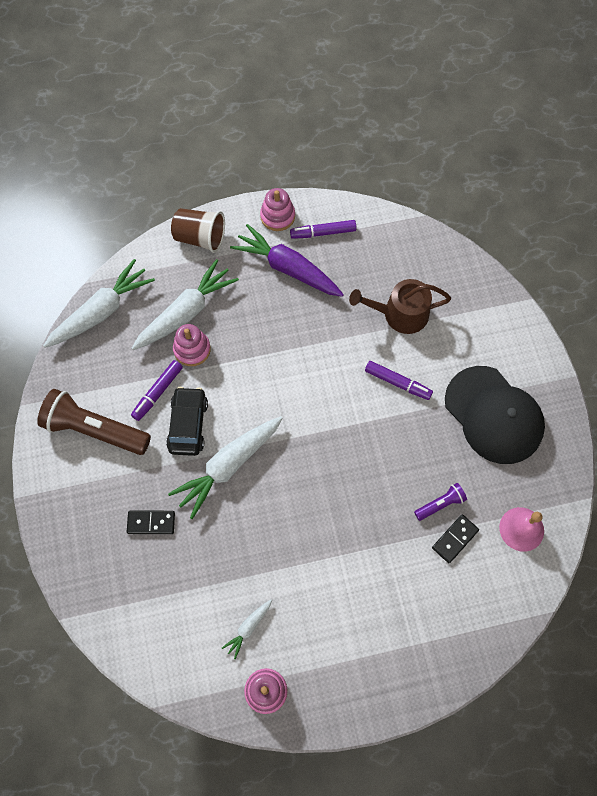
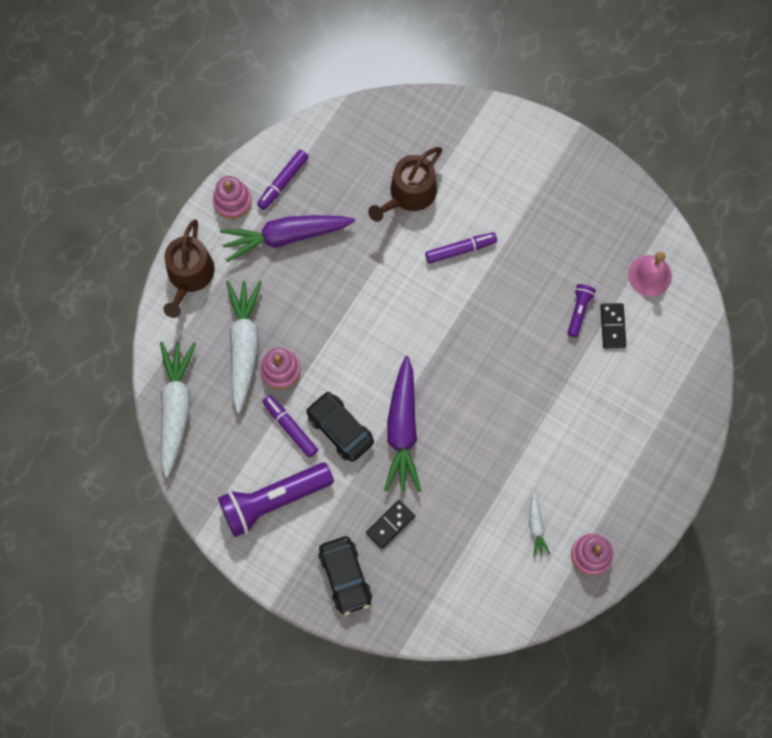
camera: 45 degrees left, 5 degrees up
brown flashlight [37,389,151,455] -> purple flashlight [218,463,334,537]
purple marker [131,360,183,421] -> purple marker turned 150 degrees clockwise [262,395,318,458]
white carrot [168,416,283,519] -> purple carrot [384,356,421,492]
brown cup [171,208,225,253] -> brown watering can [163,219,215,318]
black cap [445,366,545,464] -> none
none -> black car [318,536,372,615]

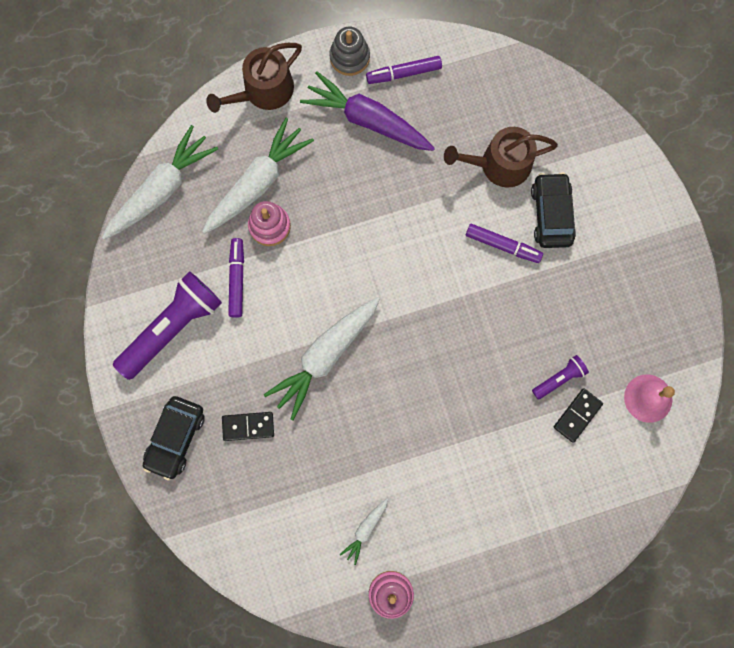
camera: 40 degrees right, 5 degrees up
pink stacking toy [213,176,252,219] -> grey stacking toy [329,26,370,76]
purple flashlight [218,463,334,537] -> purple flashlight turned 120 degrees clockwise [113,271,222,380]
black car [306,391,374,462] -> black car moved to [531,172,576,248]
purple carrot [384,356,421,492] -> white carrot [264,297,380,421]

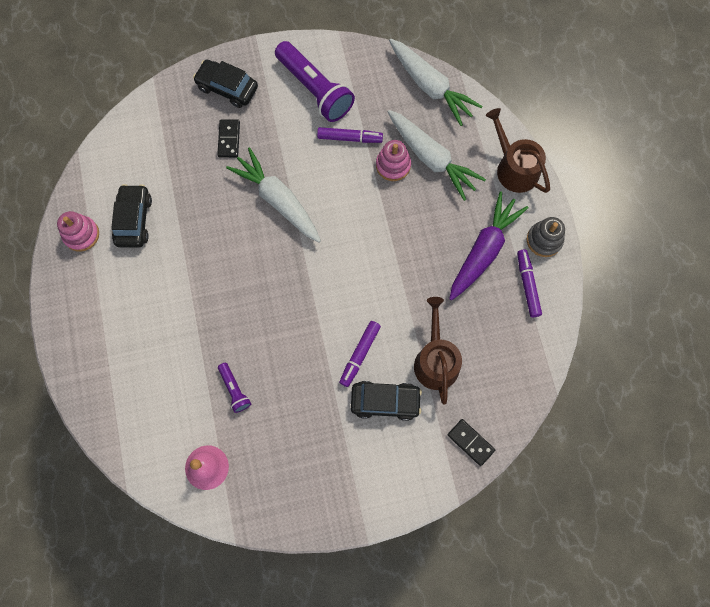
camera: 95 degrees right, 5 degrees down
white carrot [340,499,388,565] -> black car [111,184,152,248]
black domino [554,388,603,443] -> black domino moved to [447,419,495,466]

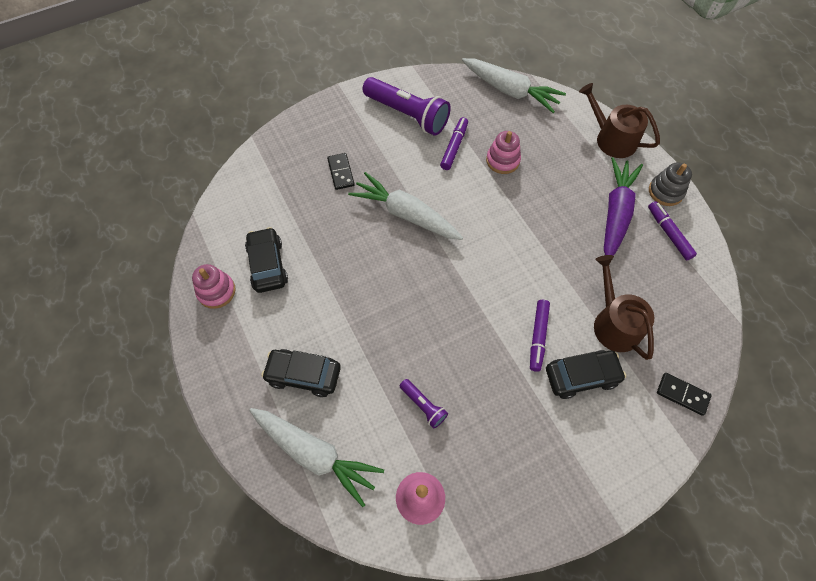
camera: 15 degrees left, 10 degrees down
black car [193,59,258,108] -> black car moved to [261,349,341,397]
purple marker [317,127,383,143] -> purple marker turned 60 degrees counterclockwise [440,117,468,170]
white carrot [388,110,486,201] -> white carrot moved to [249,408,384,507]

